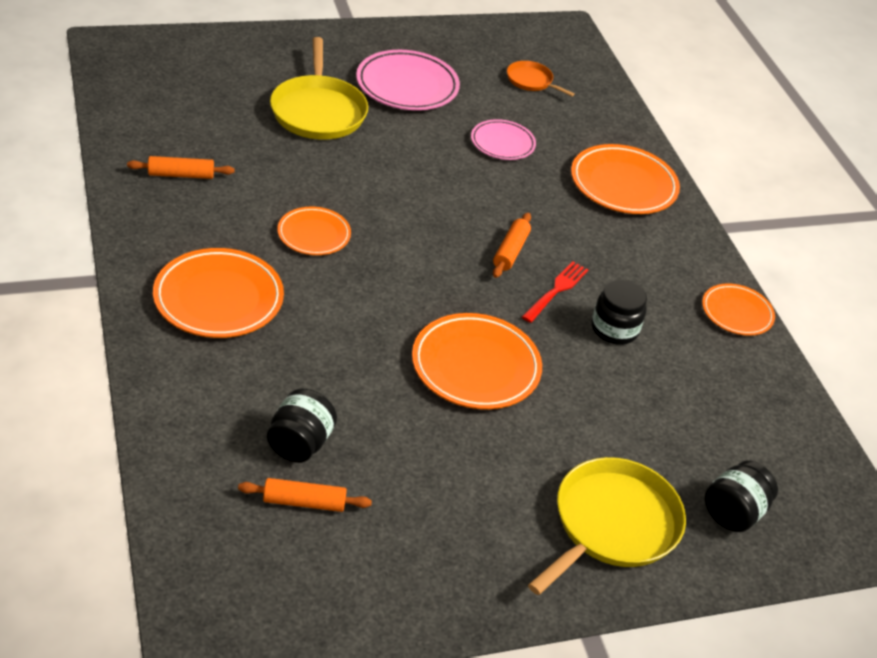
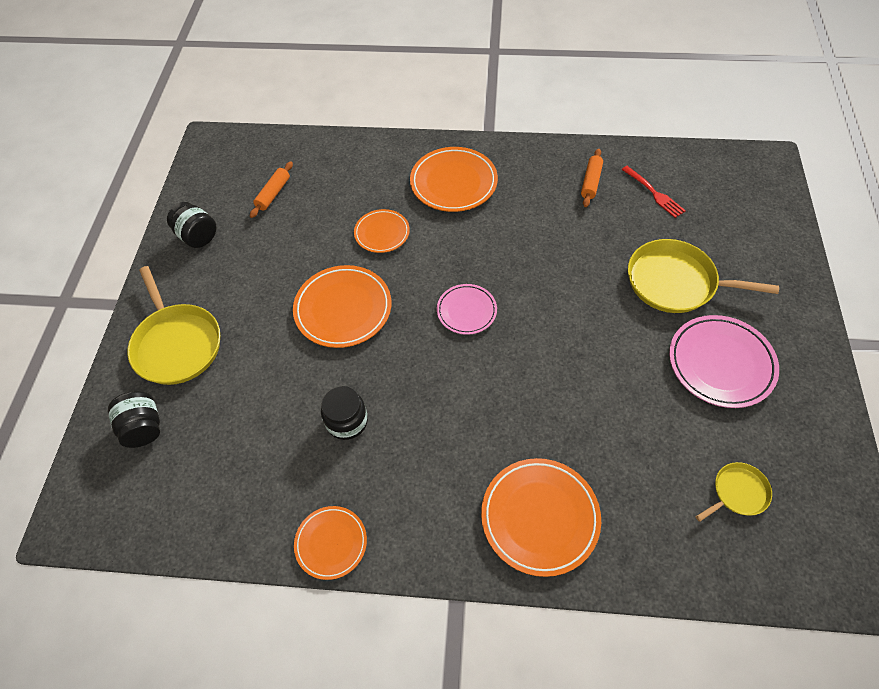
camera: 120 degrees right, 15 degrees up
black jar [267,389,337,463] -> black jar moved to [167,202,217,248]
orange plate [277,207,351,255] -> orange plate moved to [354,209,410,253]
pink plate [471,119,536,160] -> pink plate moved to [437,284,497,335]
orange rolling pin [493,213,531,278] -> none
orange pan [507,61,575,97] -> yellow pan [696,462,772,522]
red fork [522,261,588,323] -> red fork moved to [621,166,686,218]

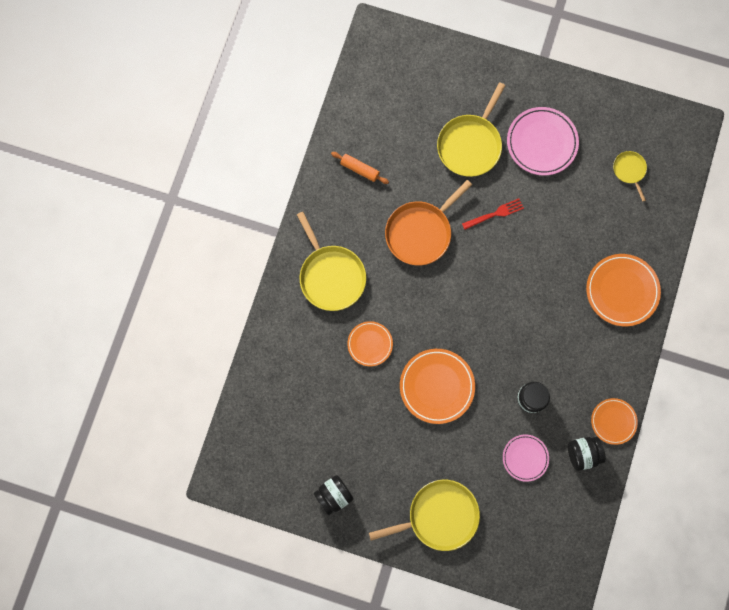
camera: 80 degrees left, 20 degrees up
black jar [108,391,160,448] -> black jar moved to [568,437,606,471]
orange rolling pin [250,161,293,218] -> none
orange plate [410,147,498,212] -> yellow pan [297,212,366,311]
pink plate [437,284,497,335] -> pink plate moved to [503,435,549,482]
red fork [621,166,686,218] -> red fork moved to [462,199,524,230]
none -> orange pan [385,180,472,265]

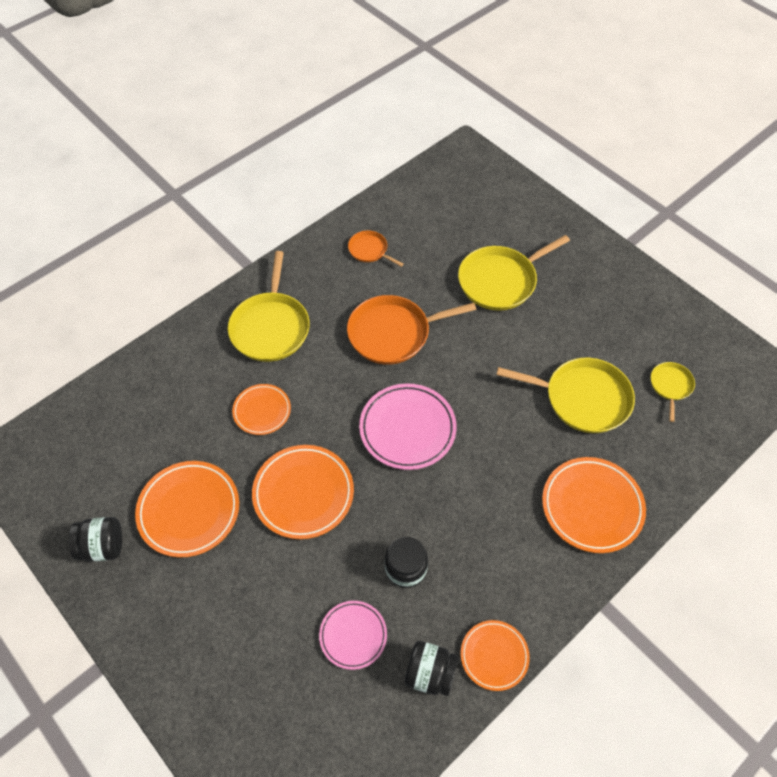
camera: 30 degrees right, 20 degrees down
orange rolling pin [331,152,389,184] -> orange pan [348,230,404,267]
yellow pan [369,480,480,551] -> yellow pan moved to [496,358,635,433]
red fork [462,199,524,230] -> none
pink plate [507,107,579,175] -> pink plate moved to [359,384,457,470]
none -> orange plate [135,461,239,557]

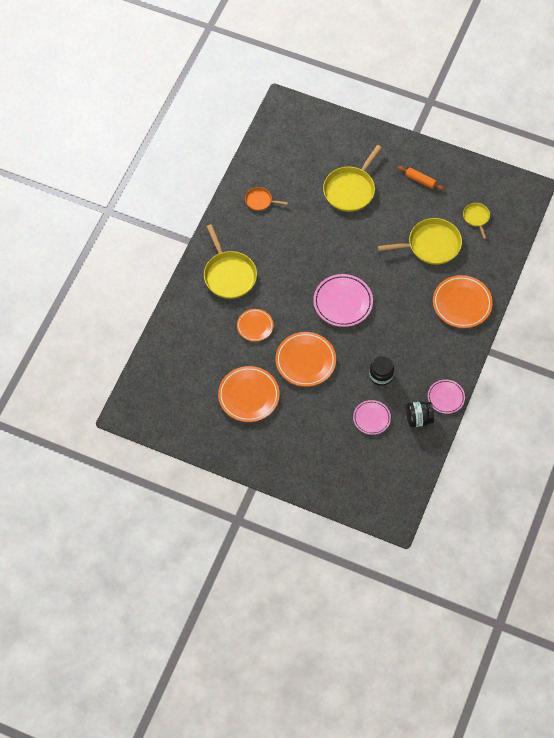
camera: 25 degrees left, 5 degrees up
black jar [69,517,122,562] -> none
orange pan [347,295,476,364] -> none
orange plate [461,620,530,691] -> pink plate [428,380,465,414]
none -> orange rolling pin [398,166,444,190]

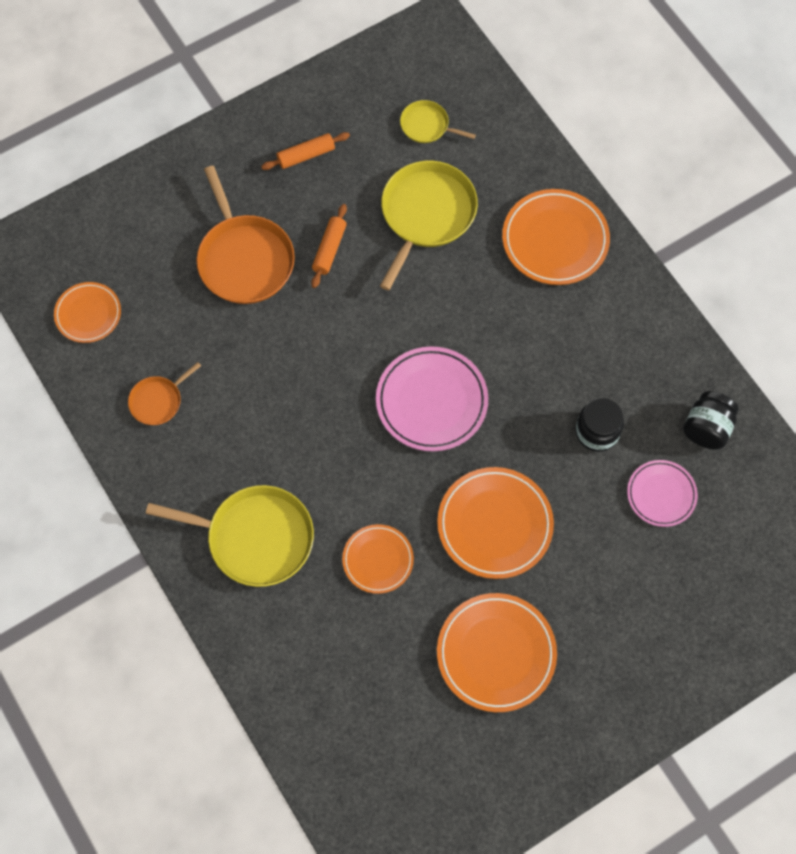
camera: 55 degrees left, 5 degrees up
yellow pan [323,145,382,212] -> orange pan [197,166,295,304]
pink plate [428,380,465,414] -> none
none -> orange plate [54,282,121,343]
none -> orange rolling pin [311,204,347,288]

